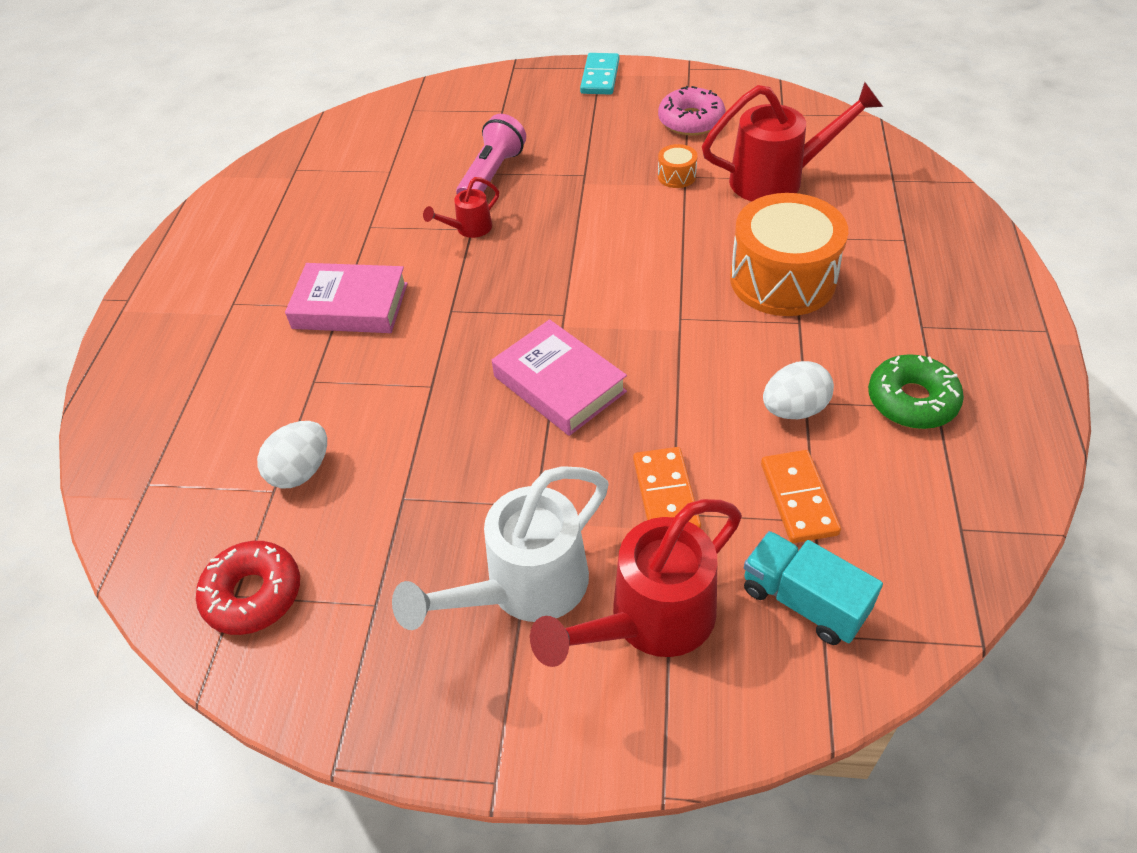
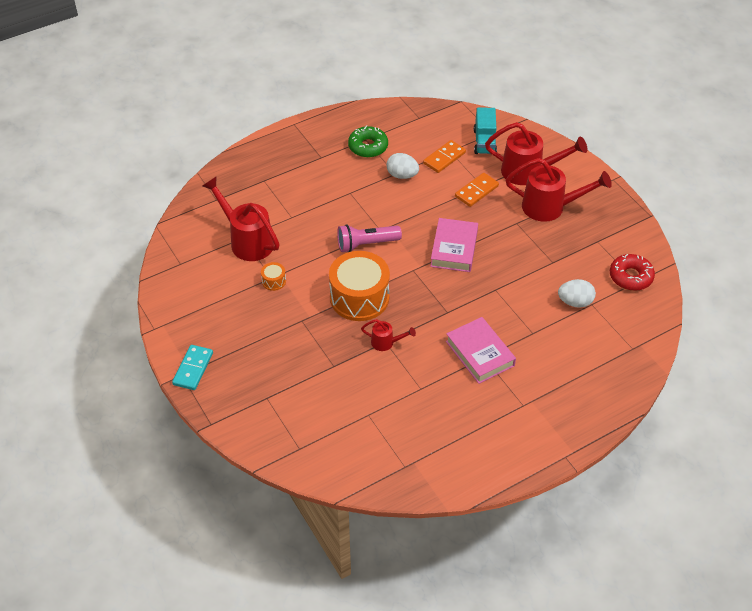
camera: 130 degrees left, 0 degrees up
white watering can [392,466,609,630] -> red watering can [506,158,612,222]
pink flashlight [456,114,526,194] -> pink flashlight moved to [337,224,402,252]
turquoise domino [580,53,619,95] -> turquoise domino turned 45 degrees counterclockwise [172,345,213,390]
pink donut [658,86,725,136] -> none
orange drum [730,193,848,316] -> orange drum moved to [329,251,390,321]

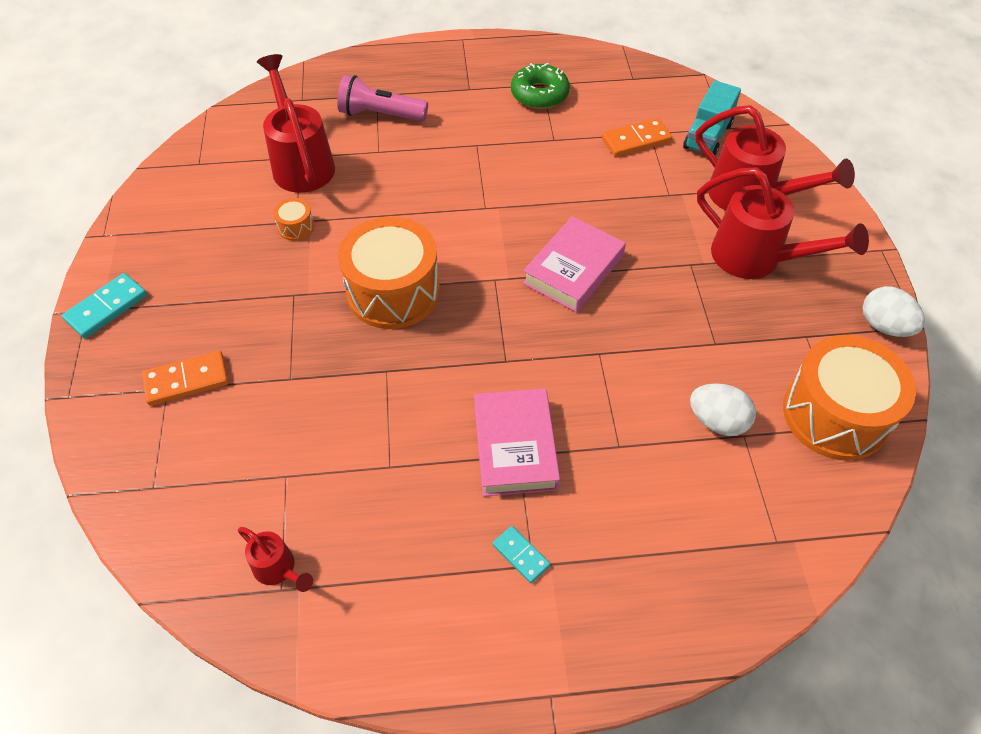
camera: 25 degrees right, 5 degrees up
pink flashlight [337,224,402,252] -> pink flashlight moved to [337,75,428,121]
red watering can [361,319,416,351] -> red watering can moved to [238,527,313,592]
white egg [387,153,419,179] -> white egg moved to [863,286,925,337]
orange domino [455,173,499,207] -> orange domino moved to [142,351,229,406]
red donut [610,254,655,291] -> orange drum [783,335,916,461]
none -> turquoise domino [493,526,550,583]

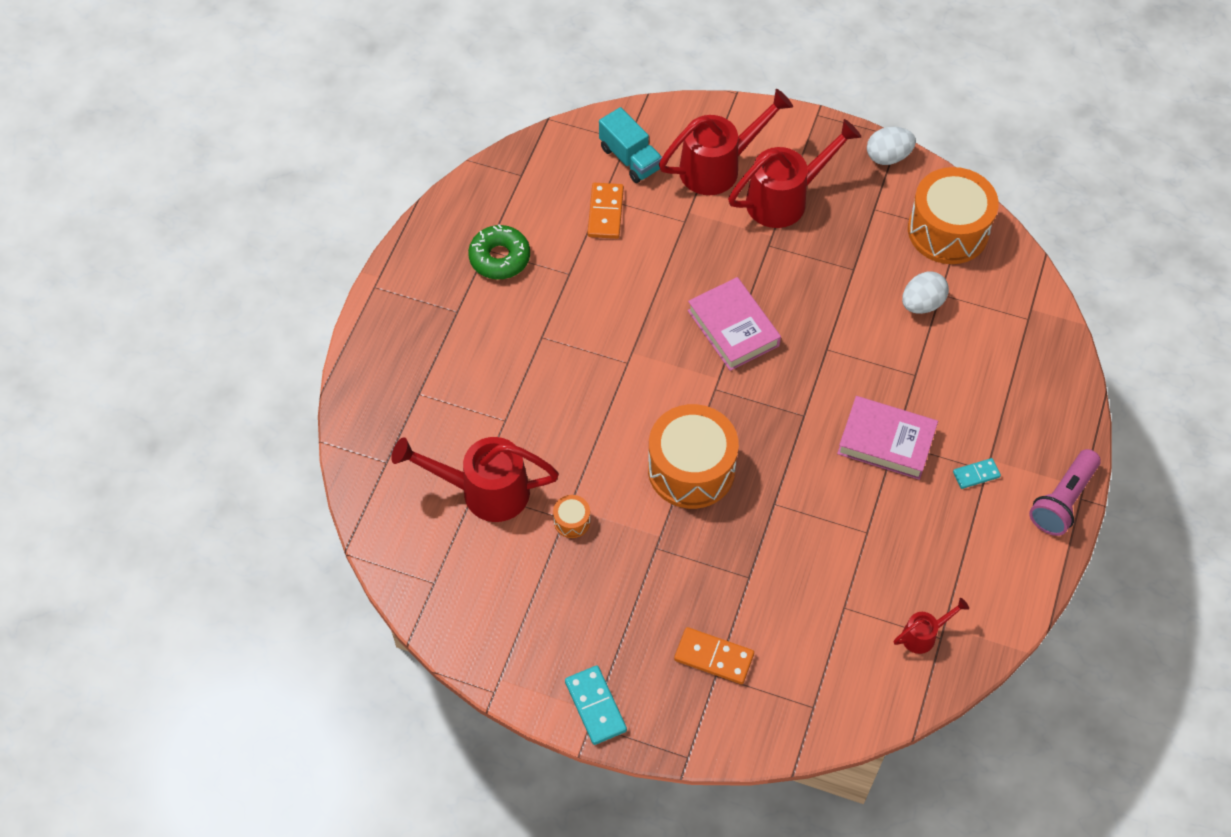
camera: 65 degrees left, 5 degrees up
orange domino [142,351,229,406] -> orange domino turned 75 degrees counterclockwise [674,627,754,684]
pink flashlight [337,75,428,121] -> pink flashlight moved to [1029,449,1101,536]

